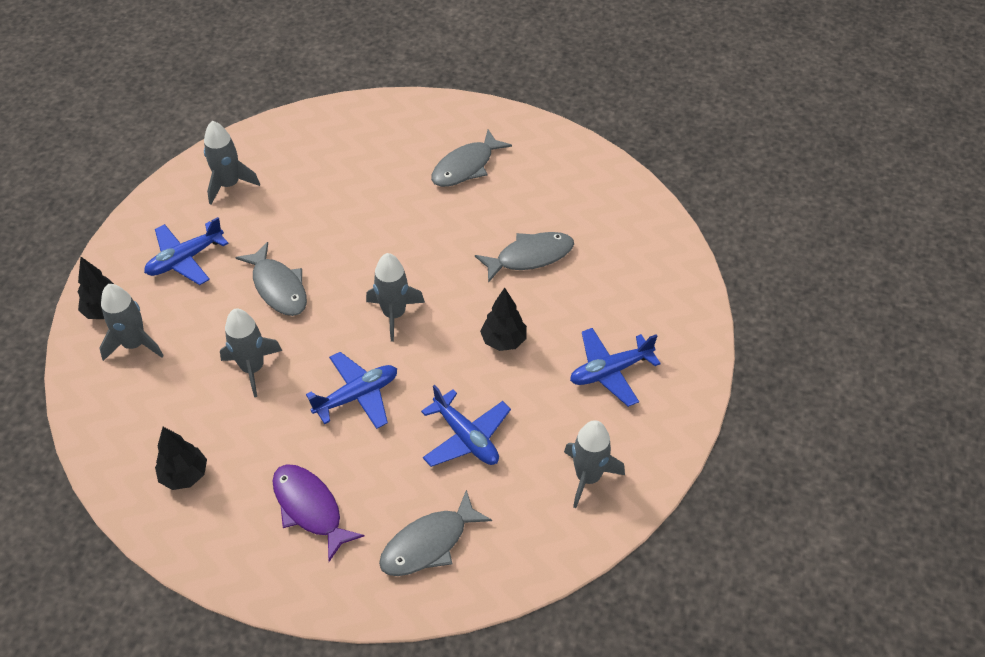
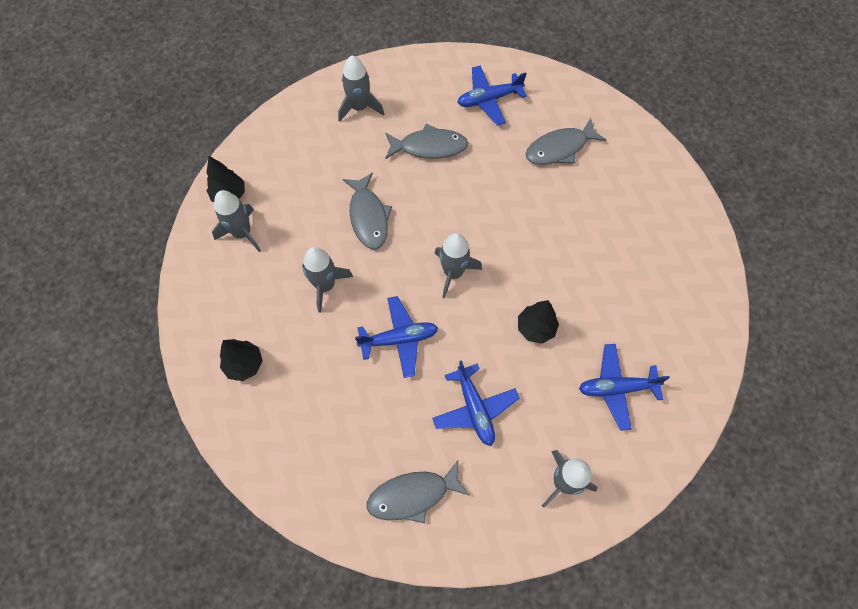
camera: 20 degrees right, 15 degrees up
blue plane [144,217,229,285] -> blue plane moved to [457,65,527,126]
purple fish [272,464,364,562] -> none
grey fish [475,232,574,283] -> grey fish moved to [385,124,468,159]

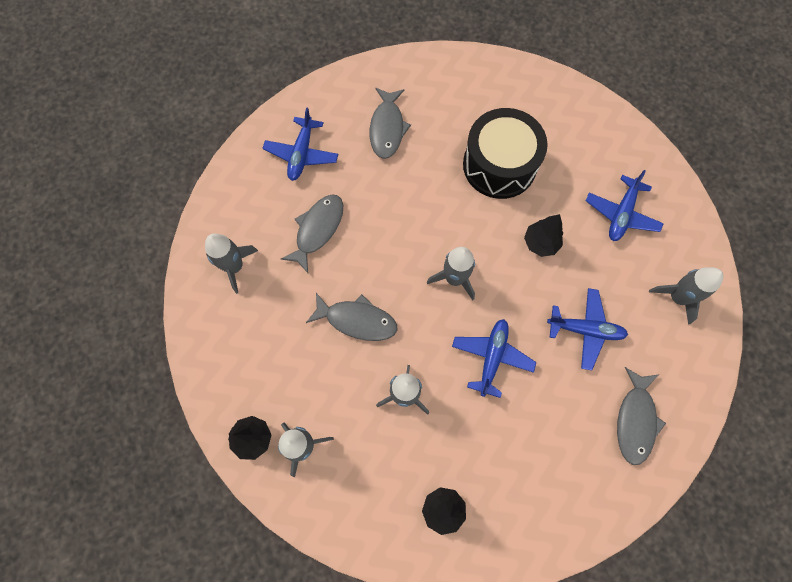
camera: 60 degrees left, 5 degrees up
none -> black drum [463,108,548,199]

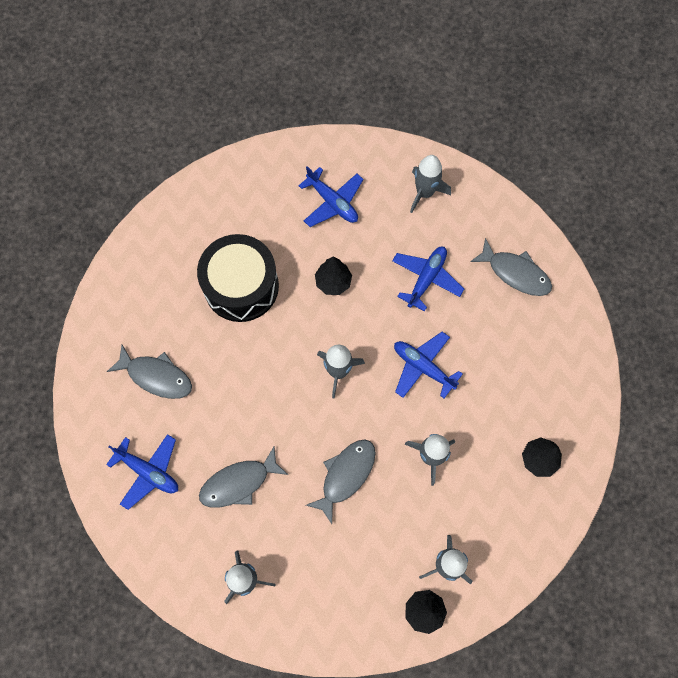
camera: 70 degrees left, 0 degrees up
grey fish [281,194,343,273] -> grey fish turned 75 degrees counterclockwise [199,447,288,508]

